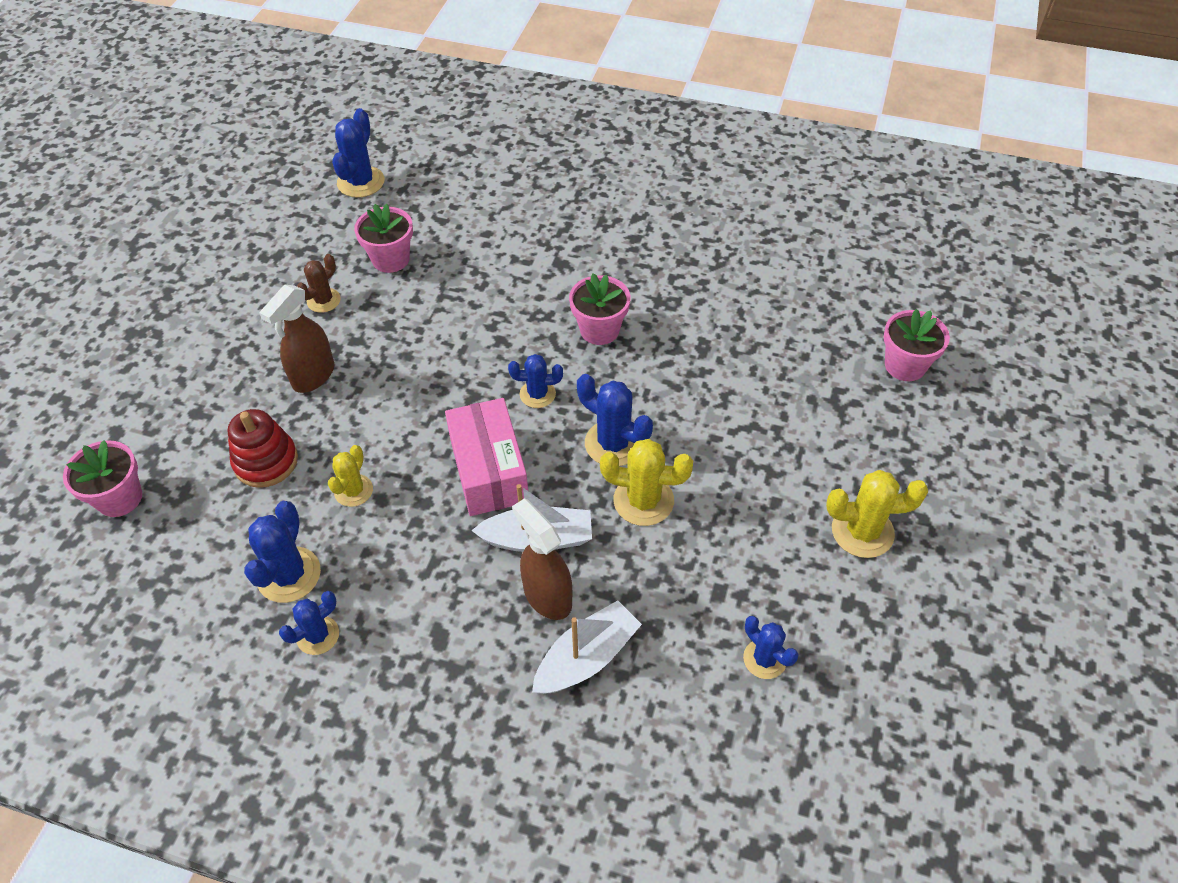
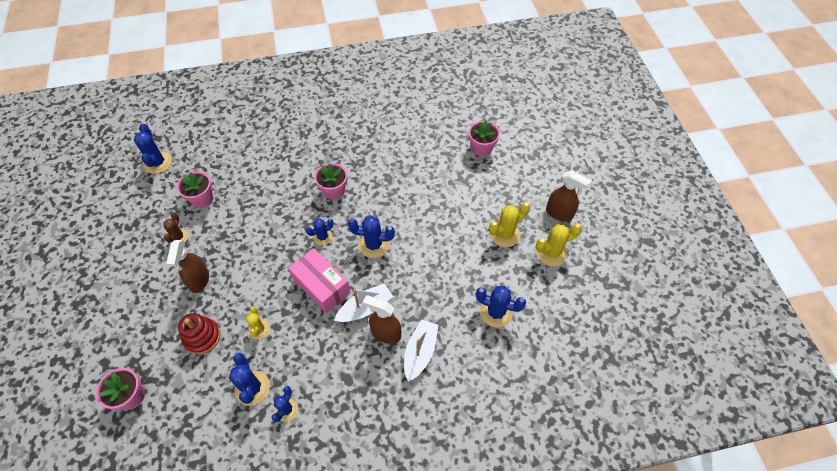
camera: 30 degrees left, 5 degrees up
yellow cactus [600,439,693,526] -> yellow cactus moved to [536,224,582,266]
blue cactus [743,616,798,679] -> blue cactus [476,286,526,328], size x1.55
none -> brown spray bottle [546,171,592,222]

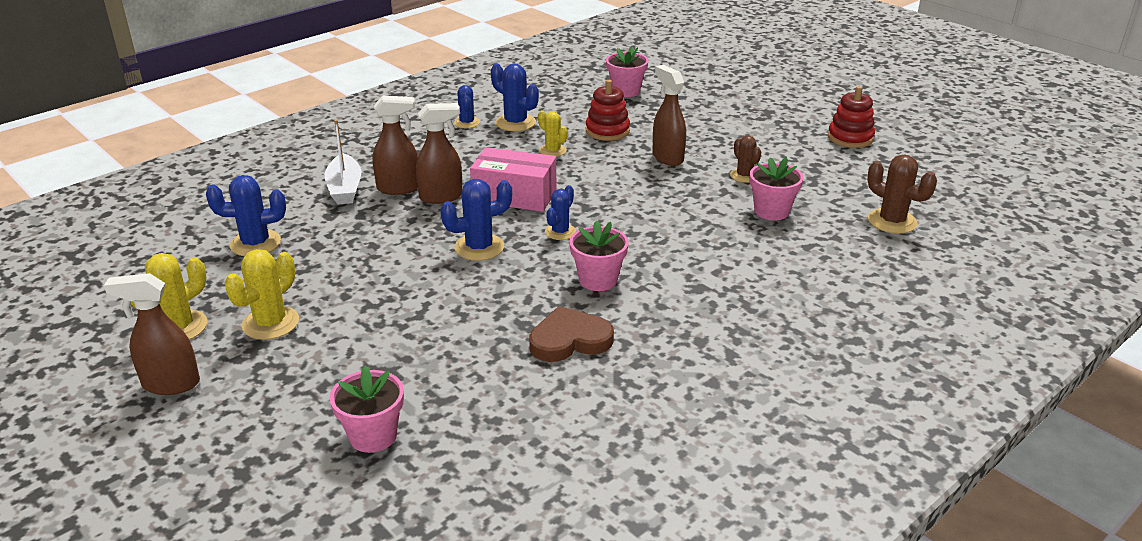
camera: 150 degrees right, 25 degrees down
blue cactus [134,123,172,174] -> brown cactus [867,154,937,234]
white boat [334,283,393,322] -> brown spray bottle [416,103,462,204]
none -> brown heart [529,306,614,362]
none -> red stacking toy [828,86,875,148]

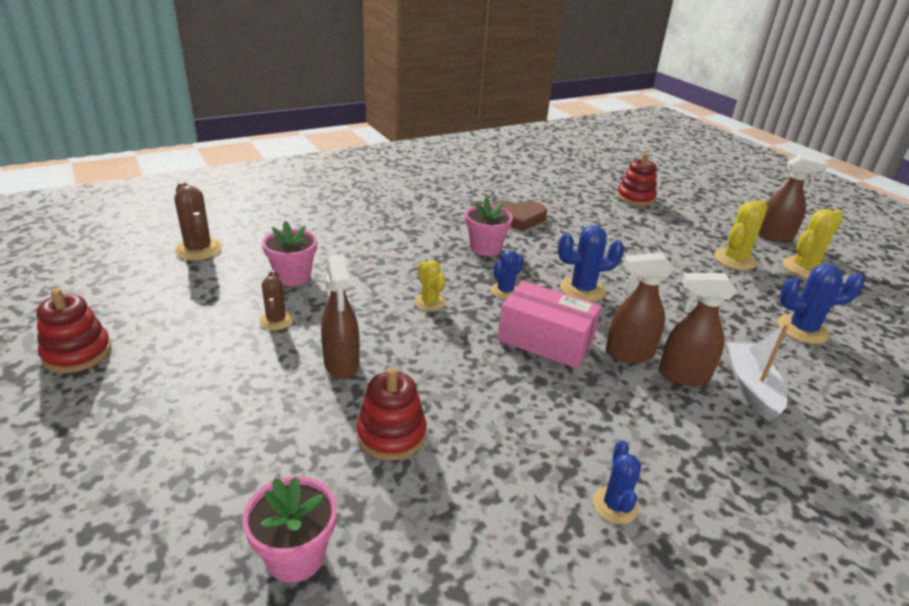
camera: 170 degrees left, 0 degrees up
pink flower pot [330,366,404,453] -> red stacking toy [617,153,657,206]
blue cactus [491,64,539,131] -> none
yellow cactus [538,110,568,157] -> yellow cactus moved to [414,260,446,311]

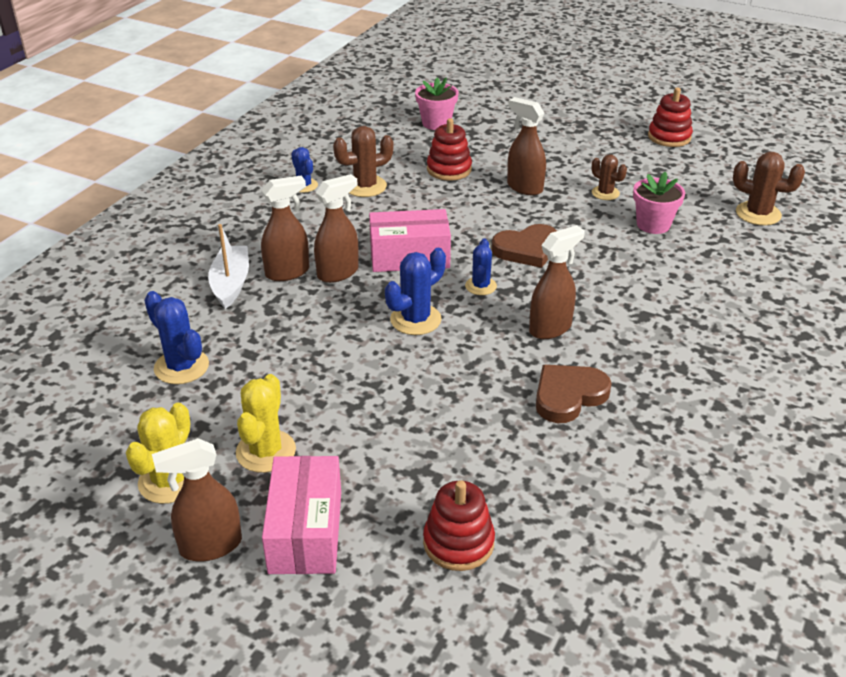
camera: 150 degrees right, 5 degrees up
yellow cactus [414,260,446,311] -> brown heart [491,224,557,268]
pink flower pot [465,197,513,256] -> brown spray bottle [529,225,585,339]
white boat [727,324,789,421] -> white boat turned 150 degrees counterclockwise [208,224,249,309]
blue cactus [777,264,864,344] -> blue cactus turned 75 degrees clockwise [144,291,209,384]
none -> pink box [262,456,341,574]
none -> brown cactus [333,126,394,197]

